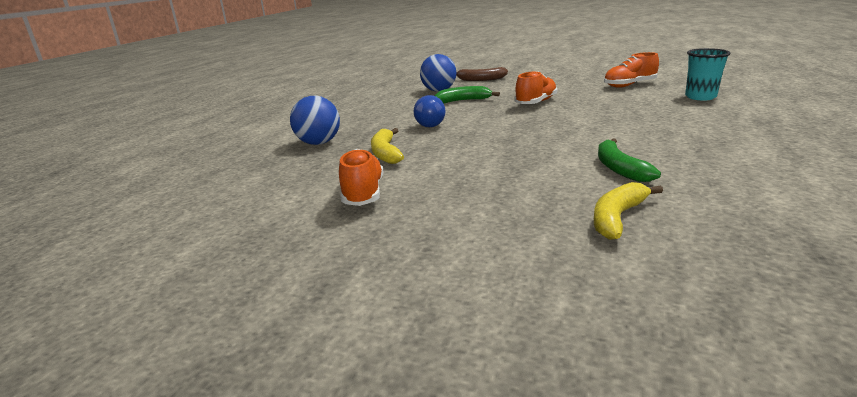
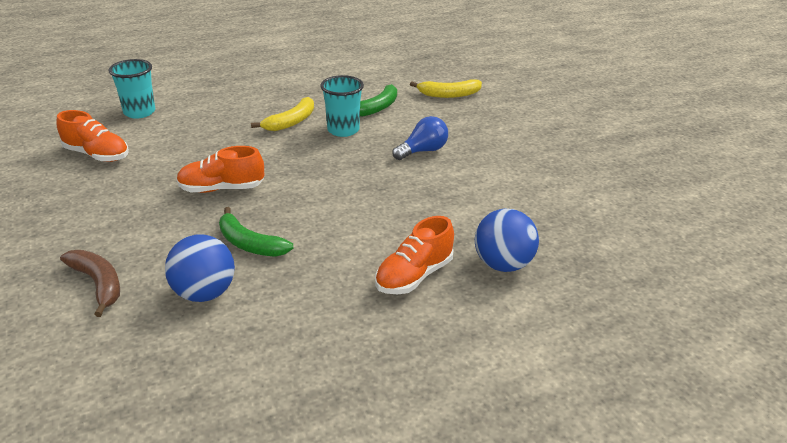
camera: 135 degrees left, 10 degrees up
orange shoe [339,149,383,206] -> orange shoe moved to [375,216,454,294]
yellow banana [371,128,404,164] -> yellow banana moved to [251,97,314,131]
blue light bulb [414,95,445,127] -> blue light bulb moved to [392,116,448,160]
none -> turquoise cup [320,75,364,137]

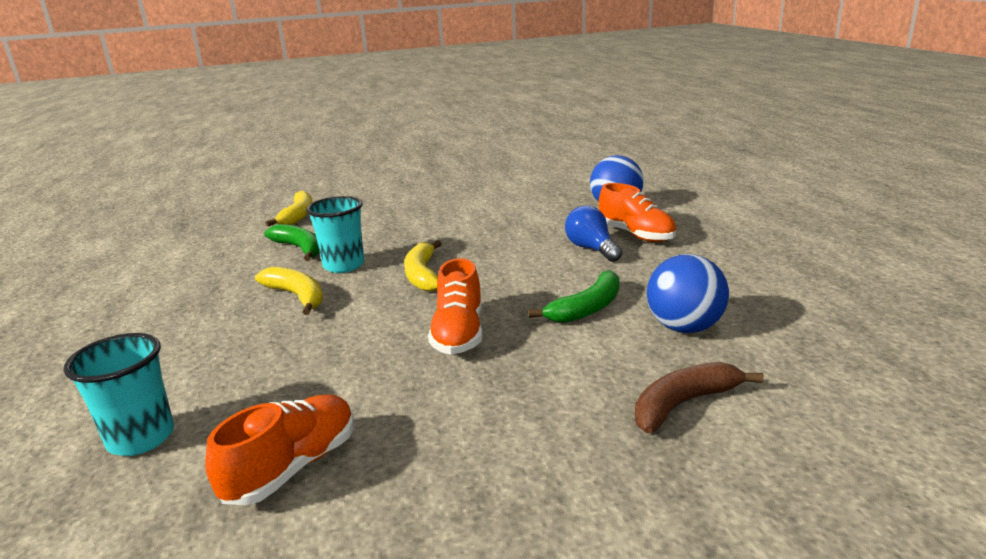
camera: 80 degrees left, 10 degrees down
blue light bulb [392,116,448,160] -> blue light bulb moved to [565,206,622,262]
none -> yellow banana [404,240,442,291]

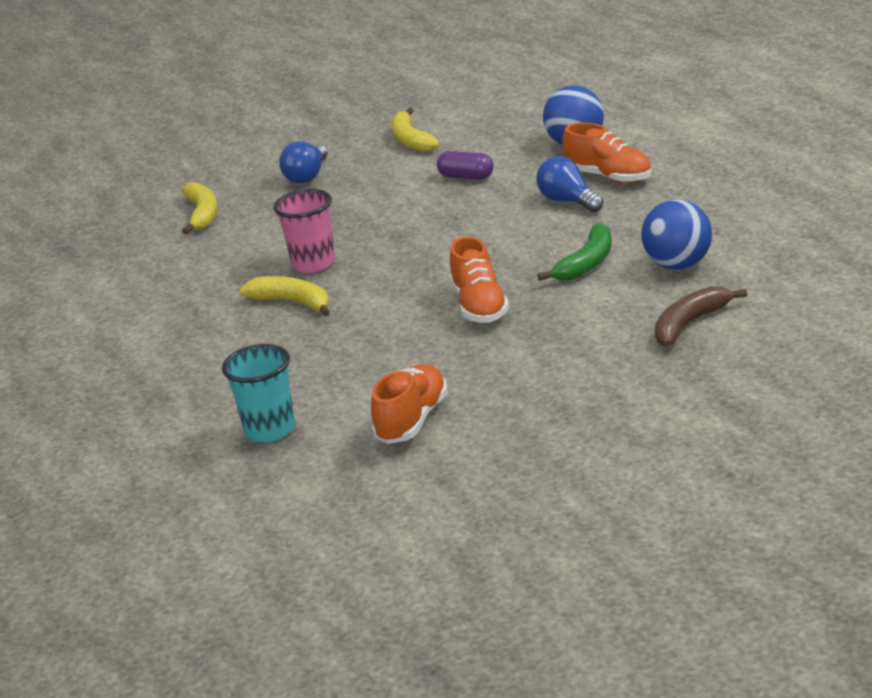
camera: 10 degrees left, 5 degrees up
green banana [264,224,320,261] -> none
turquoise cup [306,196,364,273] -> pink cup [273,189,335,273]
yellow banana [404,240,442,291] -> yellow banana moved to [391,108,440,152]
none -> blue light bulb [279,141,327,183]
none -> purple capsule [437,151,494,180]

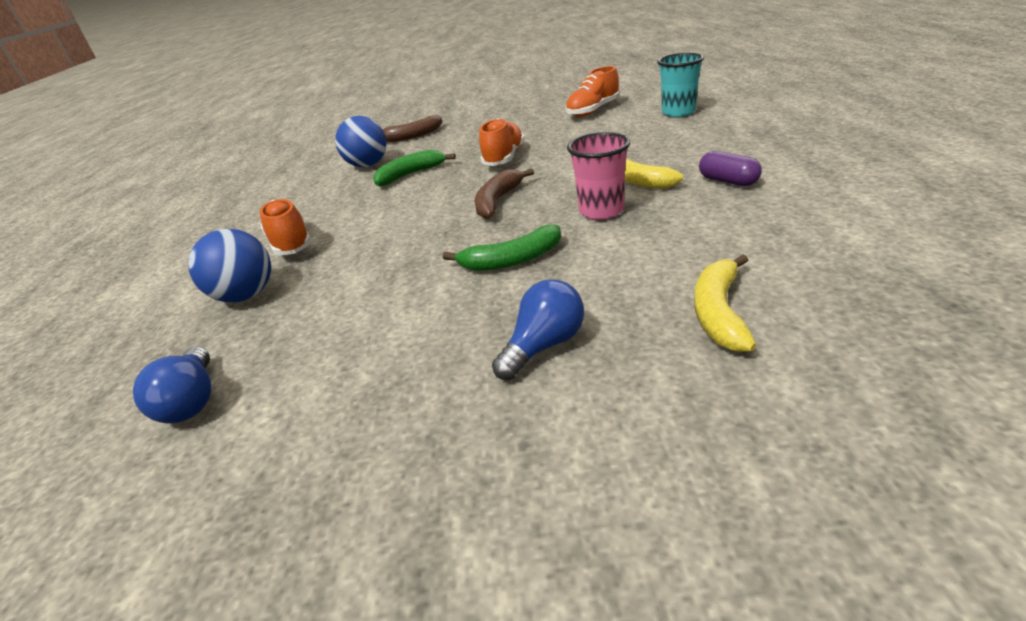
camera: 155 degrees left, 5 degrees up
yellow banana [391,108,440,152] -> none
purple capsule [437,151,494,180] -> purple capsule moved to [699,151,762,186]
blue light bulb [536,156,603,212] -> blue light bulb moved to [133,346,211,423]
none -> green banana [443,224,561,271]
none -> brown banana [475,168,534,219]

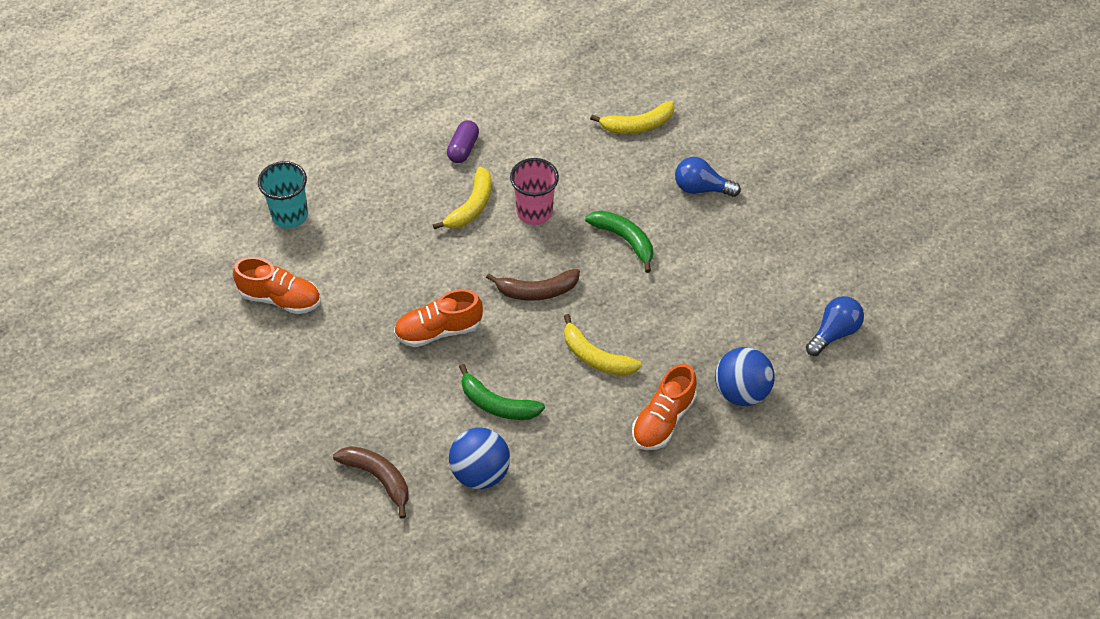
camera: 125 degrees left, 20 degrees up
none -> yellow banana [564,314,642,376]

